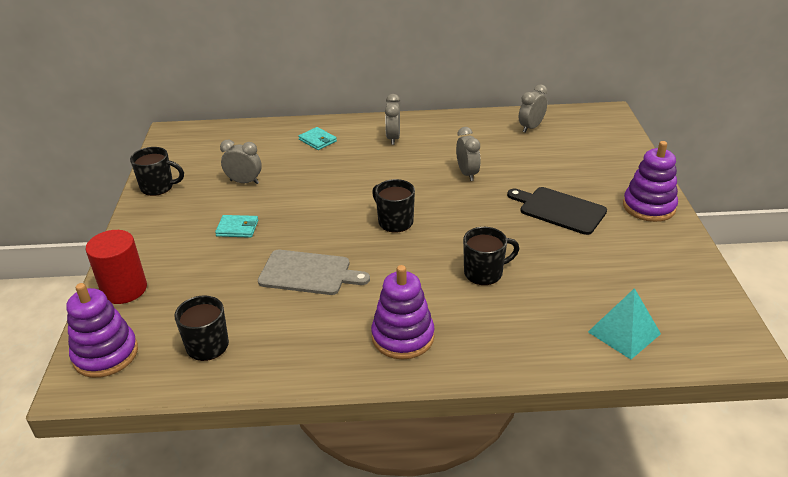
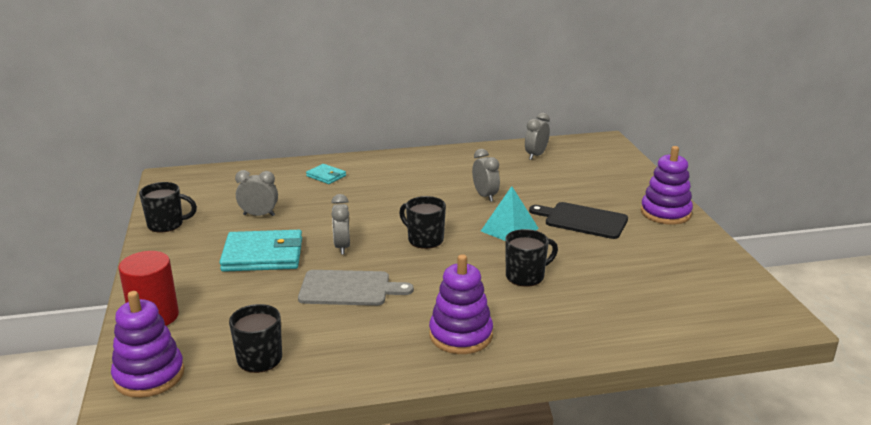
camera: 10 degrees left, 10 degrees down
turquoise wallet [215,215,258,238] -> turquoise wallet [219,230,302,272], size x1.95
grey clock [385,94,400,145] -> grey clock moved to [331,194,350,255]
turquoise pyramid [588,288,661,359] -> turquoise pyramid moved to [481,186,539,241]

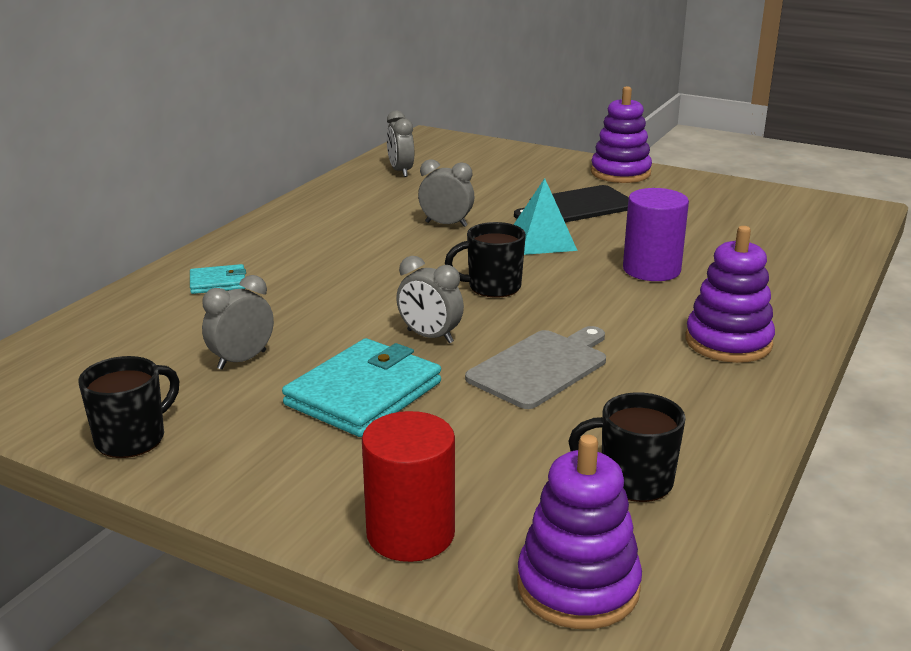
camera: 50 degrees left, 0 degrees up
black mug [505,229,558,287] -> purple cylinder [623,188,689,281]

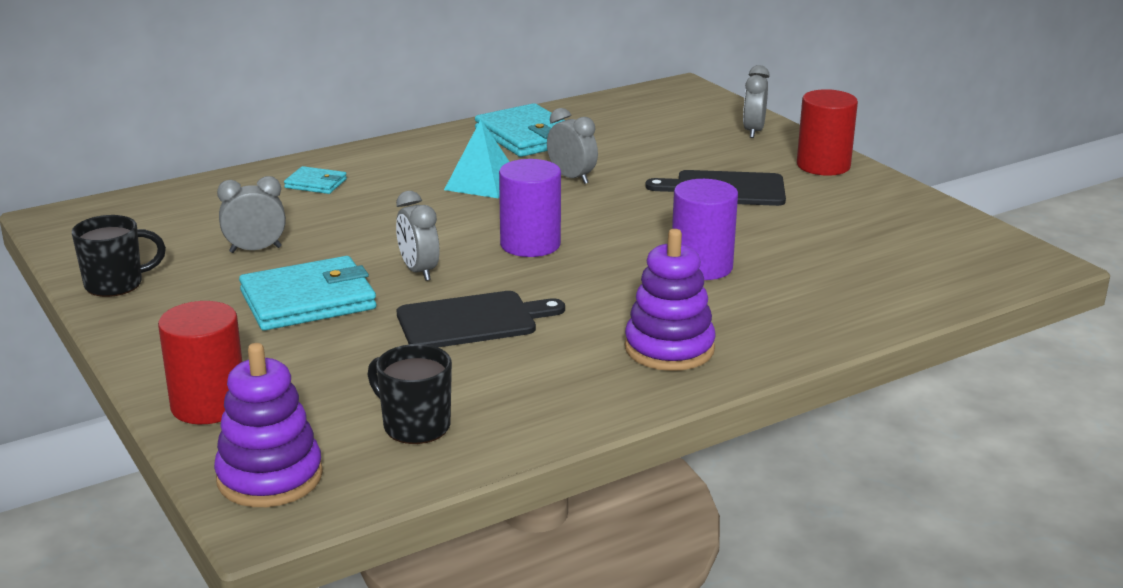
camera: 30 degrees right, 0 degrees up
grey clock [387,111,414,177] -> grey clock moved to [743,65,770,138]
black mug [445,222,526,298] -> purple cylinder [499,159,561,257]
grey cutting board [465,326,606,409] -> black cutting board [397,291,565,347]
turquoise pyramid [513,178,578,255] -> turquoise pyramid moved to [444,120,510,198]
purple stacking toy [591,86,652,183] -> red cylinder [797,89,858,176]
none -> turquoise wallet [475,103,565,157]

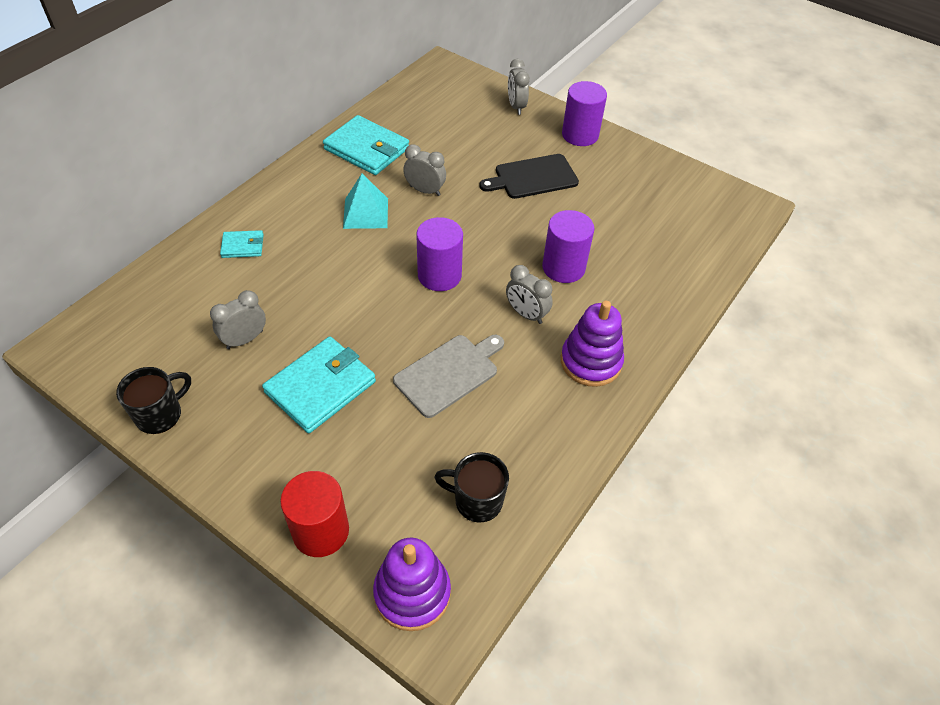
camera: 25 degrees left, 25 degrees up
grey clock [396,191,439,281] -> grey clock moved to [506,265,553,324]
black cutting board [397,291,565,347] -> grey cutting board [393,335,504,418]
red cylinder [797,89,858,176] -> purple cylinder [562,81,607,146]

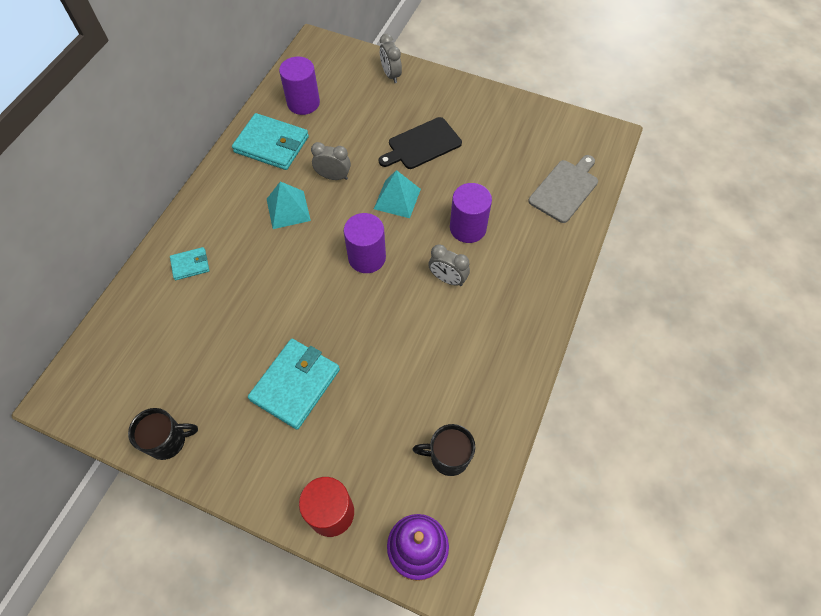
camera: 10 degrees left, 10 degrees up
black mug [116,367,191,434] -> black mug turned 45 degrees clockwise [128,408,198,460]
grey clock [210,290,266,349] -> none
grey cutting board [393,335,504,418] -> grey cutting board moved to [528,155,598,223]
purple stacking toy [561,301,624,387] -> none
purple cylinder [562,81,607,146] -> purple cylinder moved to [279,56,320,115]
none -> turquoise pyramid [374,170,421,218]

